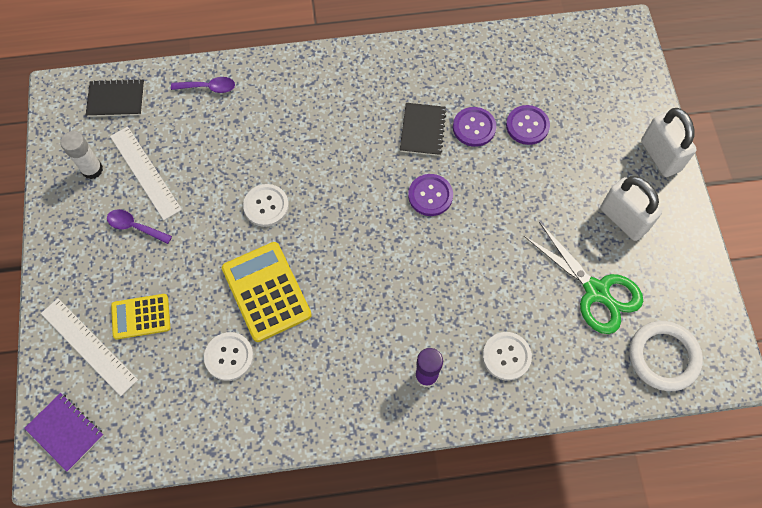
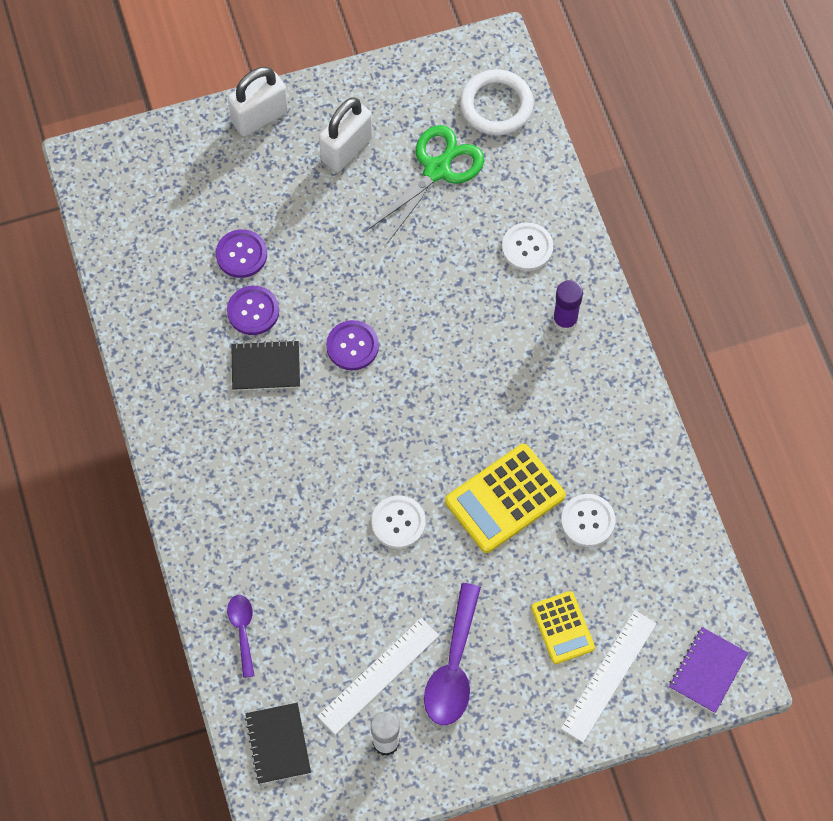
camera: 100 degrees left, 0 degrees up
purple spoon [107,209,172,244] -> purple spoon [424,583,481,725], size x1.76

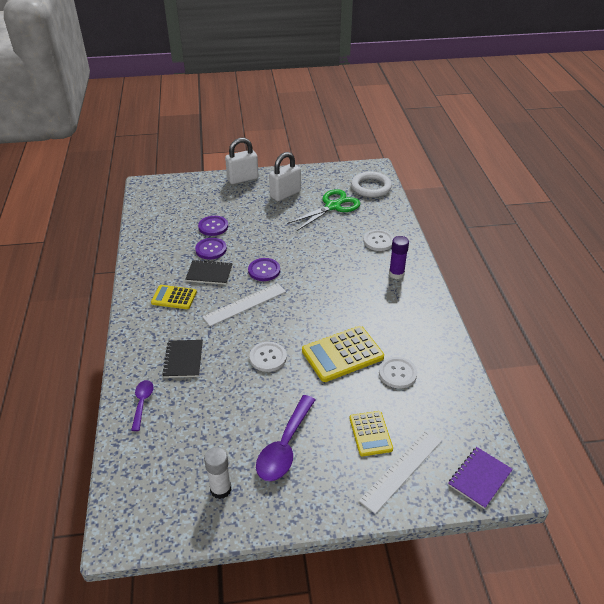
camera: 10 degrees right, 25 degrees down
black notebook [245,703,311,784] -> black notebook moved to [162,340,203,378]
white ruler [317,618,439,735] -> white ruler moved to [202,283,286,326]
none -> yellow calculator [151,285,197,309]

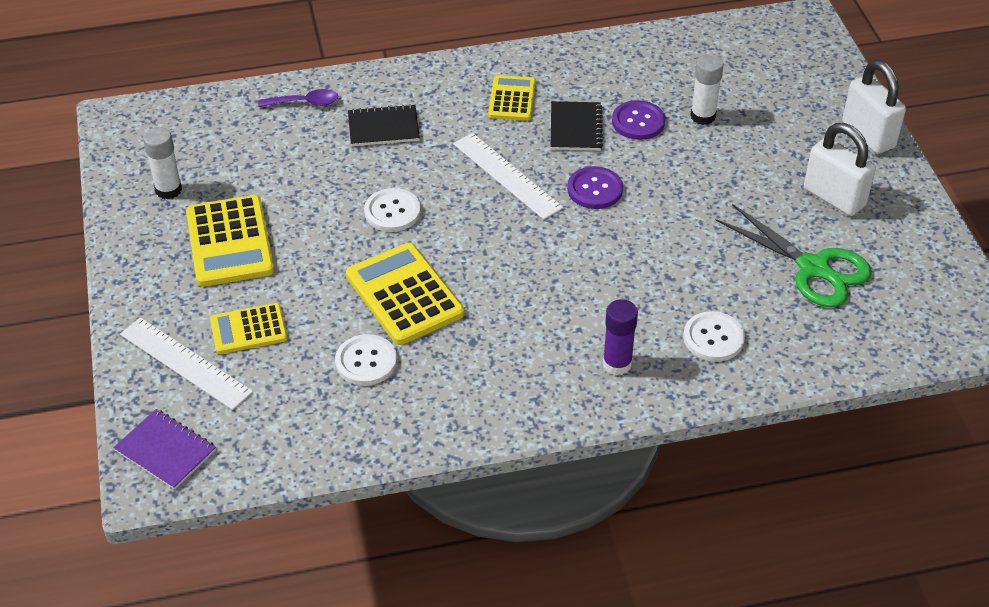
camera: 85 degrees right, 5 degrees up
purple button [198,216,228,236] -> white glue stick [690,54,724,125]
purple spoon [256,395,315,481] -> yellow calculator [186,195,274,287]
white ring [351,172,392,197] -> none

